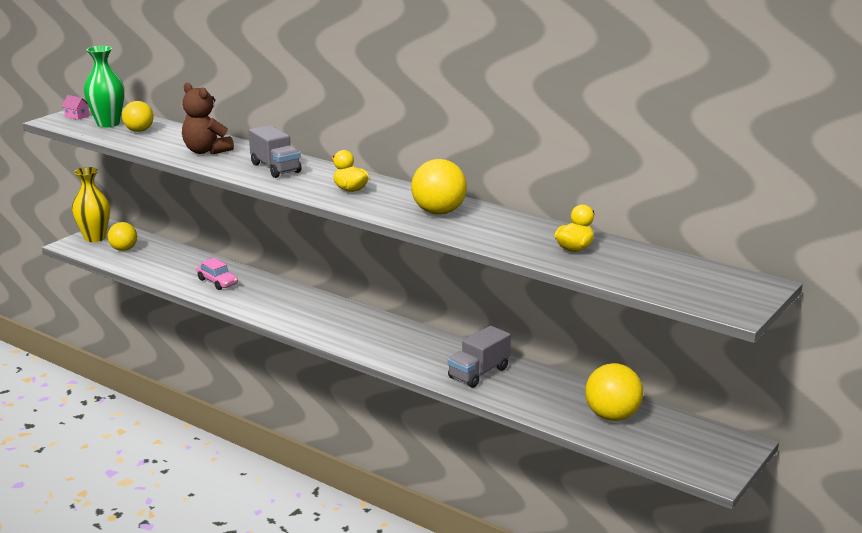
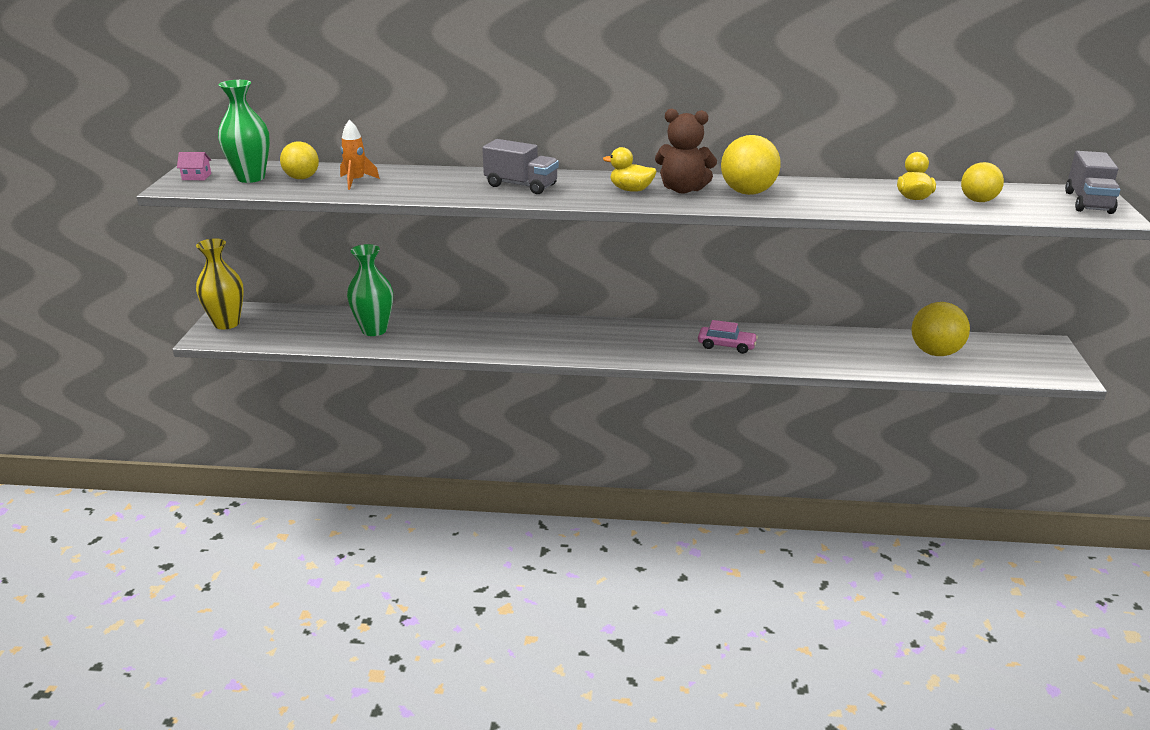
camera: 30 degrees left, 5 degrees up
yellow ball [108,222,137,251] -> yellow ball moved to [961,162,1004,202]
brown teddy bear [182,83,234,154] -> brown teddy bear moved to [655,109,717,193]
pink car [197,258,238,290] -> pink car moved to [698,320,758,354]
grey truck [448,326,511,388] -> grey truck moved to [1065,151,1120,214]
none -> orange rocket [340,119,380,190]
none -> green vase [347,244,393,336]

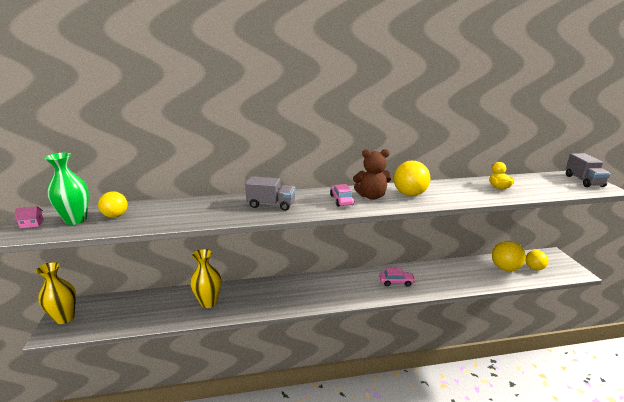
camera: 15 degrees left, 5 degrees down
orange rocket [340,119,380,190] -> none
green vase [347,244,393,336] -> none
yellow duck [603,147,656,192] -> pink car [330,184,354,207]
yellow ball [961,162,1004,202] -> yellow ball moved to [525,250,548,270]
none -> yellow vase [190,249,221,308]

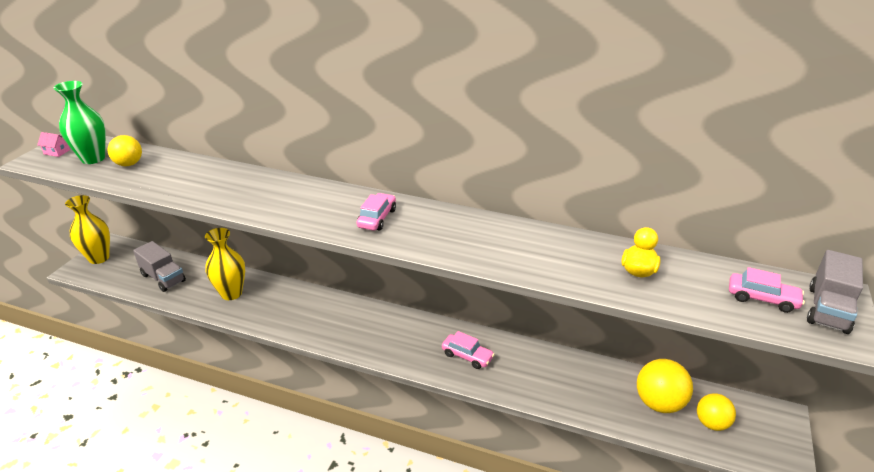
camera: 30 degrees right, 10 degrees up
grey truck [245,176,296,211] -> grey truck moved to [133,241,186,292]
brown teddy bear [353,149,391,200] -> none
yellow ball [394,161,430,196] -> none
none -> pink car [729,267,805,313]

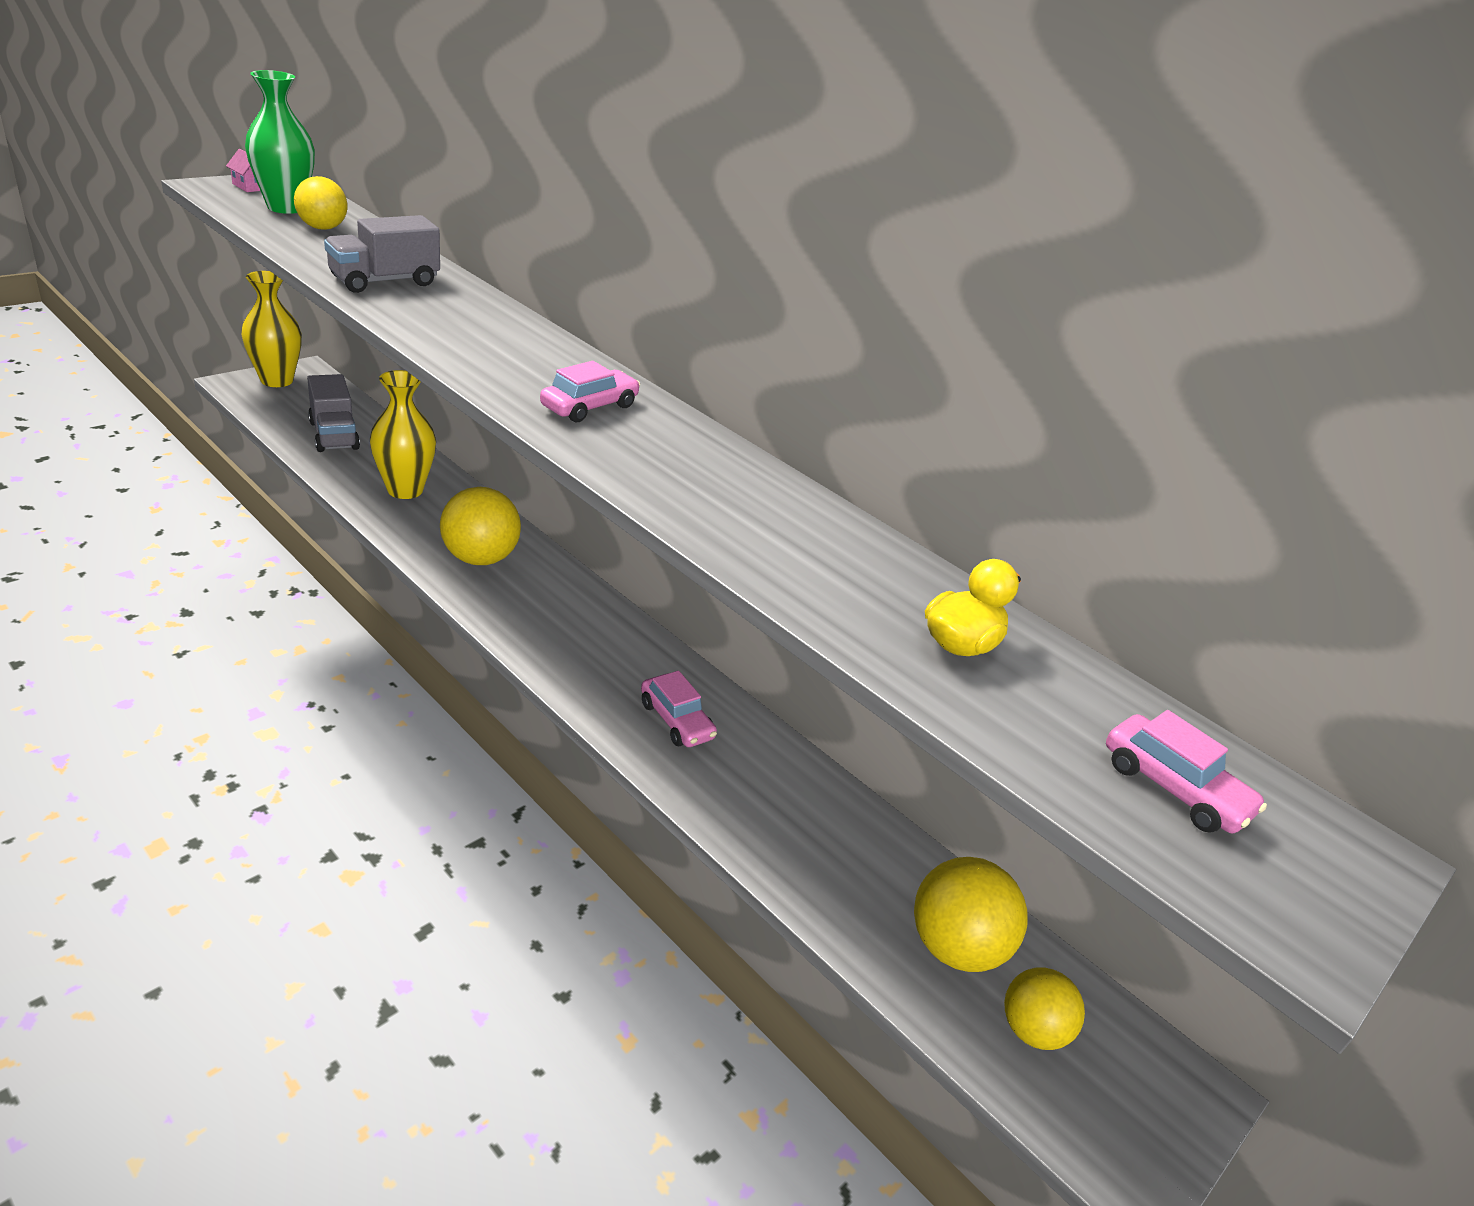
camera: 20 degrees right, 0 degrees up
grey truck [807,250,863,334] -> grey truck moved to [324,215,440,293]
none -> yellow ball [440,487,521,565]

